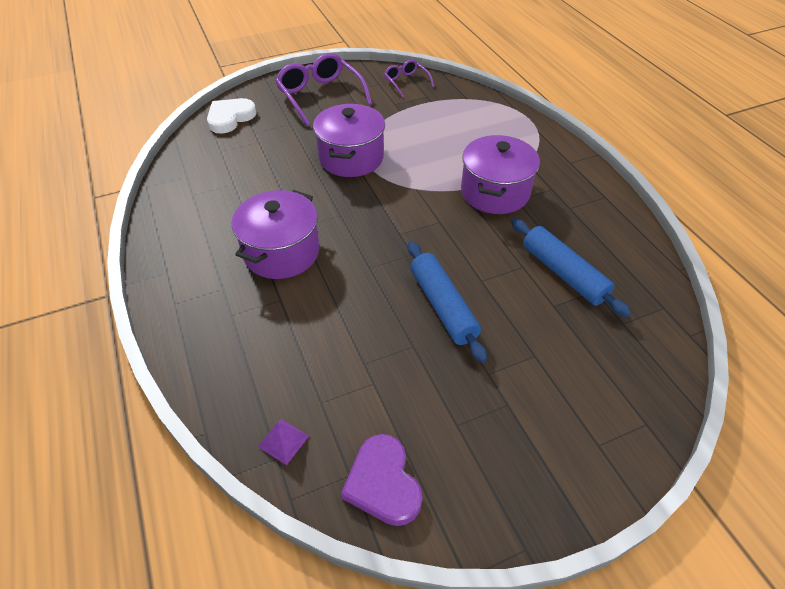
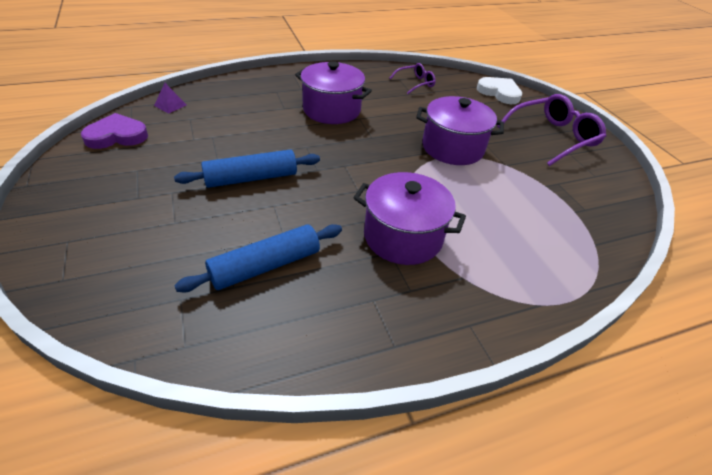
camera: 90 degrees right, 5 degrees down
purple glasses [384,60,434,97] -> purple glasses moved to [389,63,436,94]

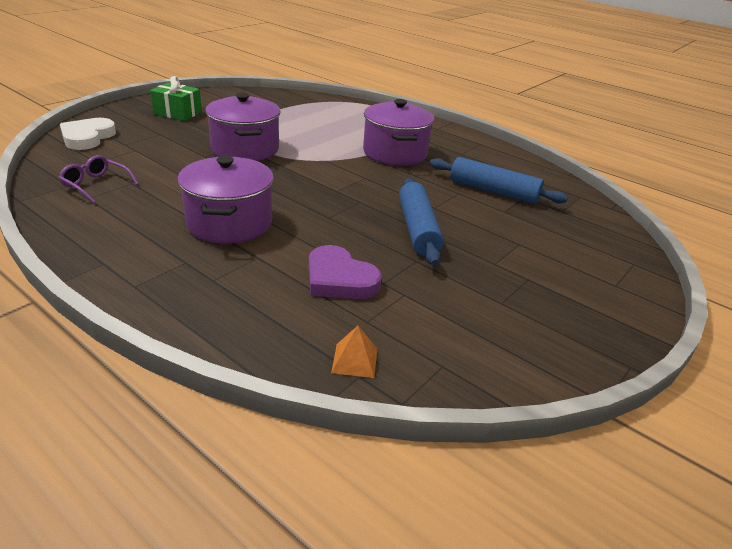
camera: 120 degrees left, 10 degrees down
purple heart [81,113,148,149] -> purple heart moved to [309,245,382,299]
purple pyramid [154,83,186,114] -> orange pyramid [331,326,377,378]
blue rolling pin [174,149,320,188] -> blue rolling pin turned 45 degrees clockwise [399,178,444,266]
purple glasses [497,94,606,166] -> green gift [150,76,202,121]

